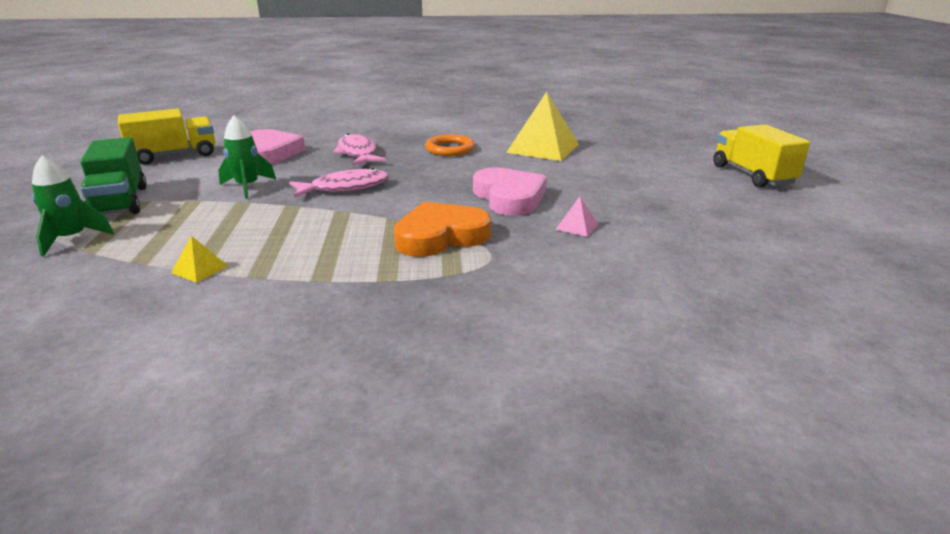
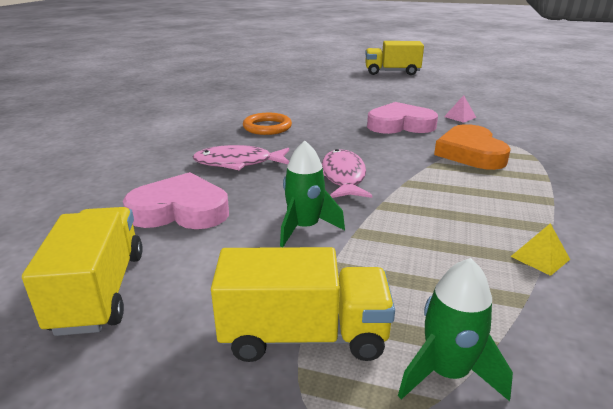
camera: 70 degrees left, 0 degrees up
green truck [80,137,147,214] -> yellow truck [211,247,395,362]
yellow pyramid [506,91,579,161] -> none

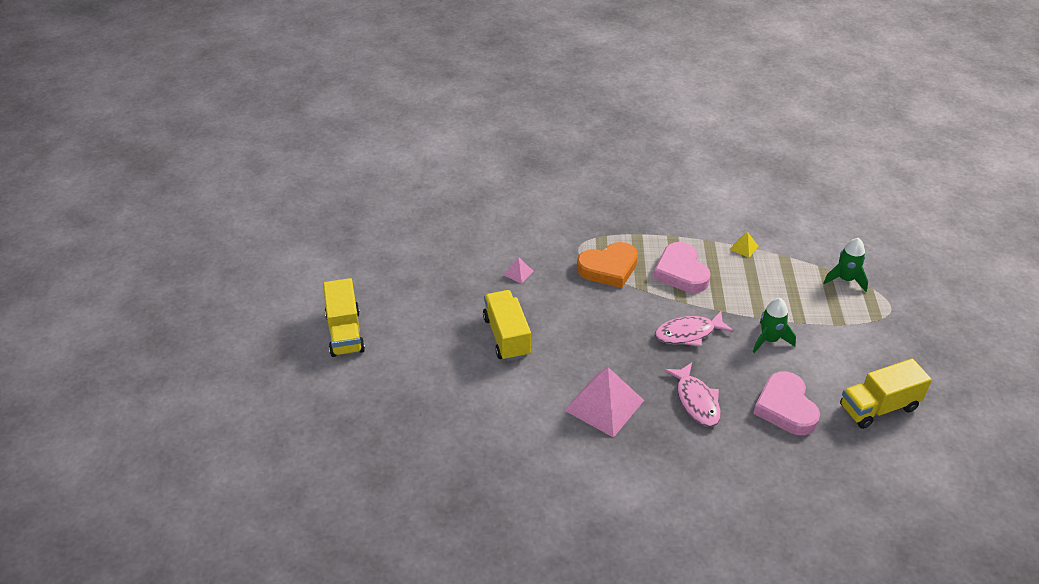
camera: 105 degrees left, 15 degrees up
yellow truck [211,247,395,362] -> yellow truck moved to [483,290,531,361]
orange ring [243,113,292,135] -> pink pyramid [564,367,644,438]
pink heart [367,102,438,134] -> pink heart moved to [653,242,711,293]

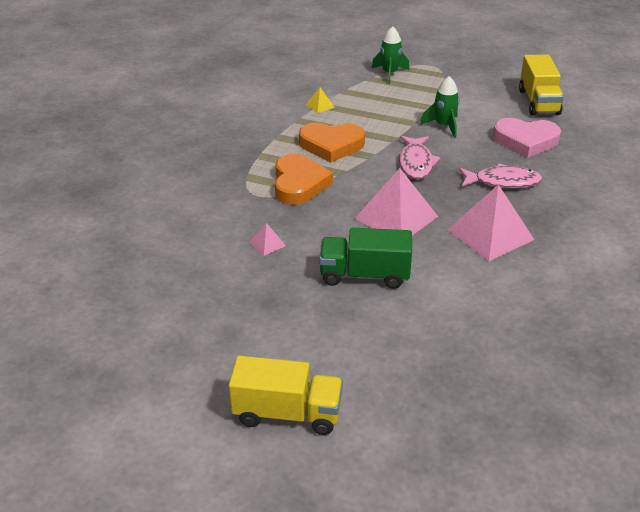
camera: 70 degrees left, 5 degrees down
yellow truck [483,290,531,361] -> green truck [319,228,412,289]
pink heart [653,242,711,293] -> orange heart [299,122,365,163]
none -> pink pyramid [354,168,438,235]

